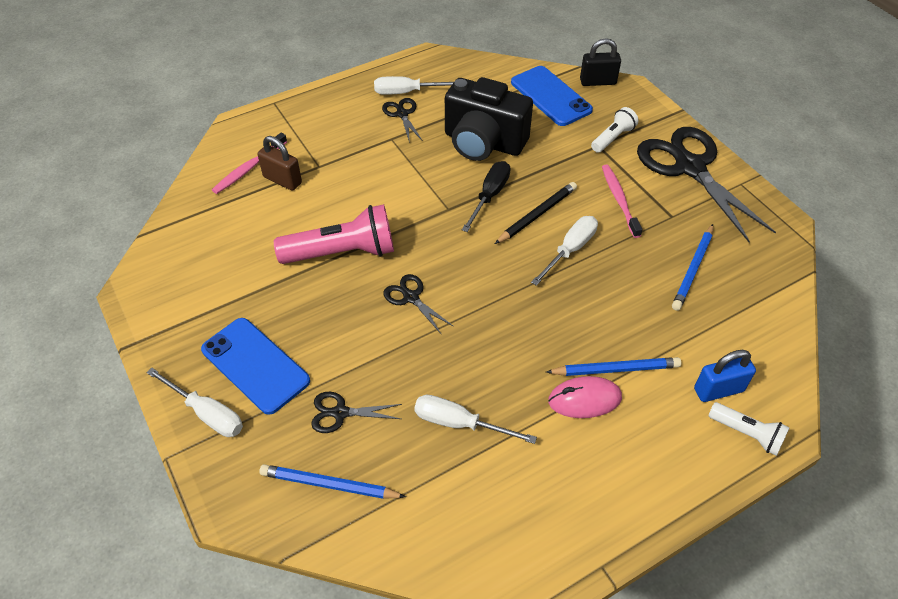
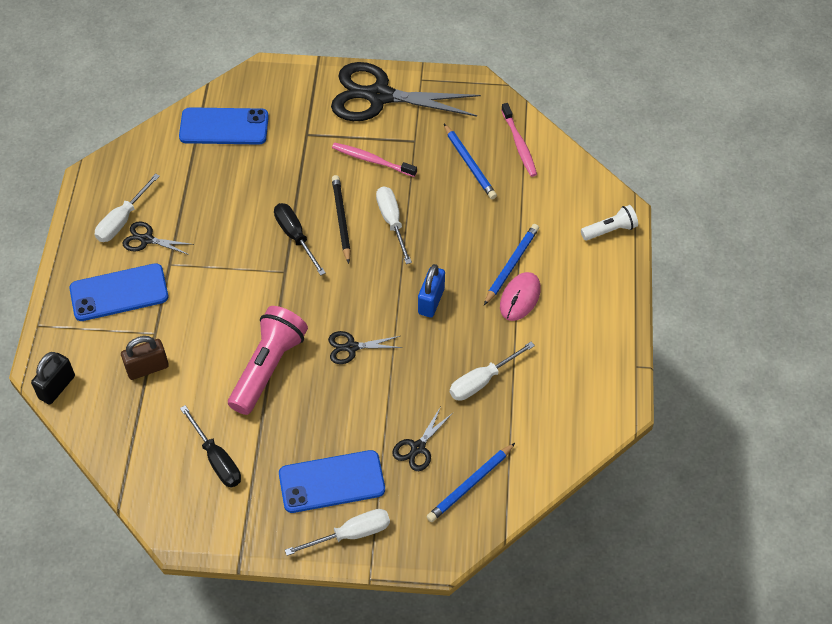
camera: 55 degrees left, 5 degrees up
pink toothbrush [212,133,287,194] -> pink toothbrush moved to [501,103,537,177]
black camera [445,77,533,161] -> none
black padlock [580,38,621,86] -> black padlock moved to [31,352,75,405]
white flashlight [591,107,638,153] -> none
blue padlock [694,350,756,402] -> blue padlock moved to [418,264,445,318]
none -> blue phone [69,263,168,321]
none -> black screwdriver [180,405,241,487]

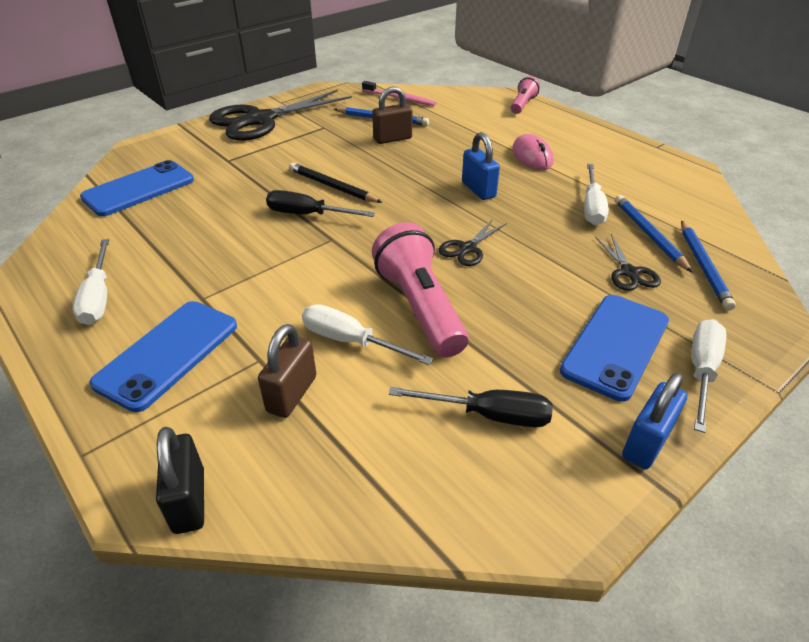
camera: 45 degrees left, 15 degrees down
black scissors [123,222,194,255] -> none
pink toothbrush [332,143,417,177] -> none
white screwdriver [376,186,412,264] -> white screwdriver moved to [302,304,433,365]
blue pencil [484,224,539,305] -> blue pencil moved to [615,195,693,273]
white flashlight [581,205,638,241] -> pink flashlight [511,76,540,114]
none -> brown padlock [372,87,413,144]
none -> blue padlock [622,373,687,469]

